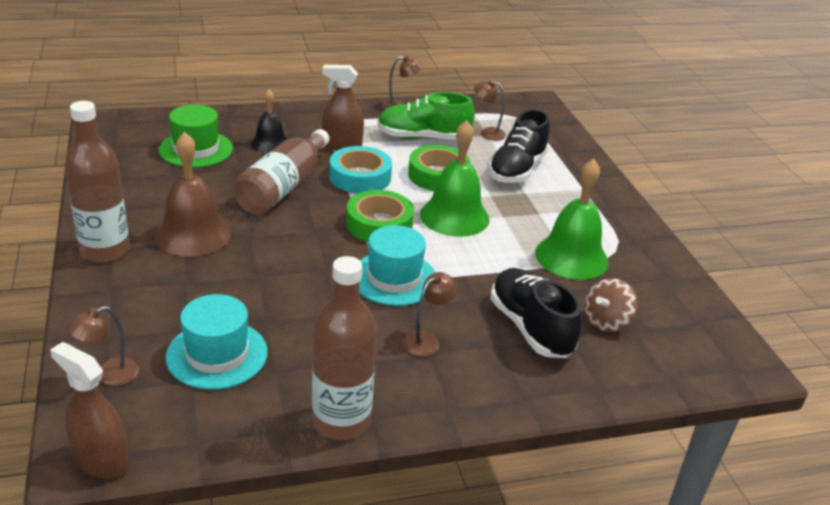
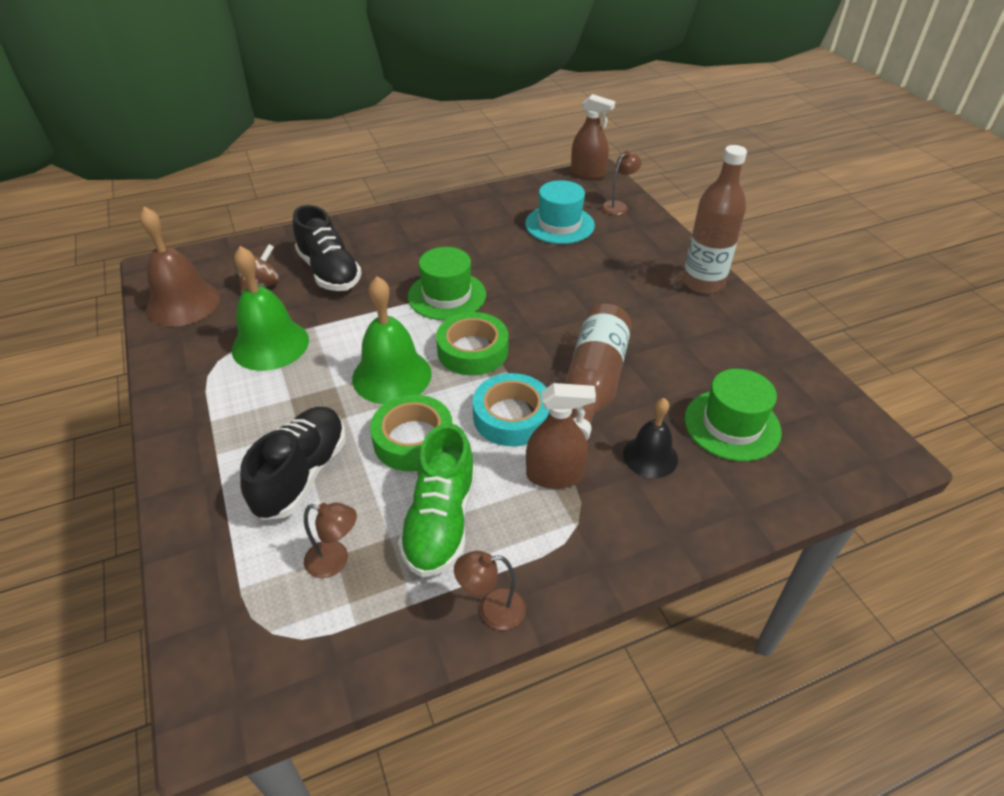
camera: 175 degrees right, 10 degrees up
brown bell [154,132,232,257] -> brown bell moved to [139,206,220,327]
brown bottle [312,256,377,440] -> none
turquoise hat [359,225,435,306] -> green hat [408,247,486,320]
green shoe [377,92,475,140] -> green shoe turned 105 degrees clockwise [398,423,476,577]
brown lamp [402,272,458,357] -> none

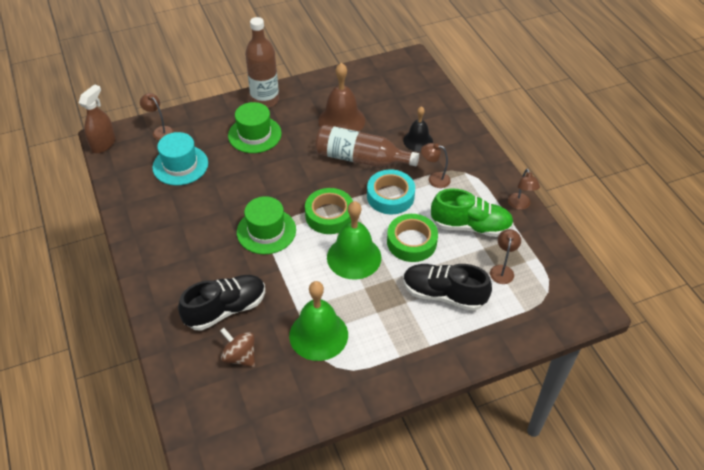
camera: 90 degrees left, 5 degrees up
brown bell [139,206,220,327] -> brown bell moved to [318,63,365,131]
brown spray bottle [526,383,596,489] -> brown lamp [421,143,451,188]
green hat [684,369,782,461] -> green hat moved to [228,102,282,153]

